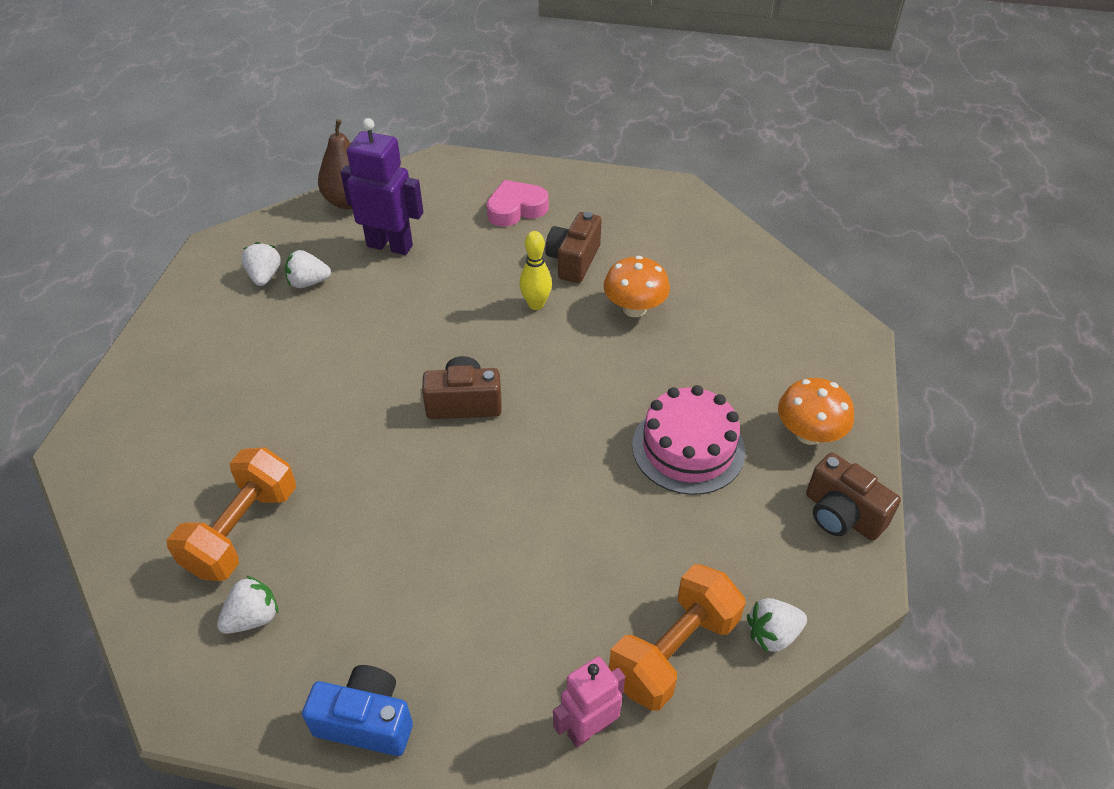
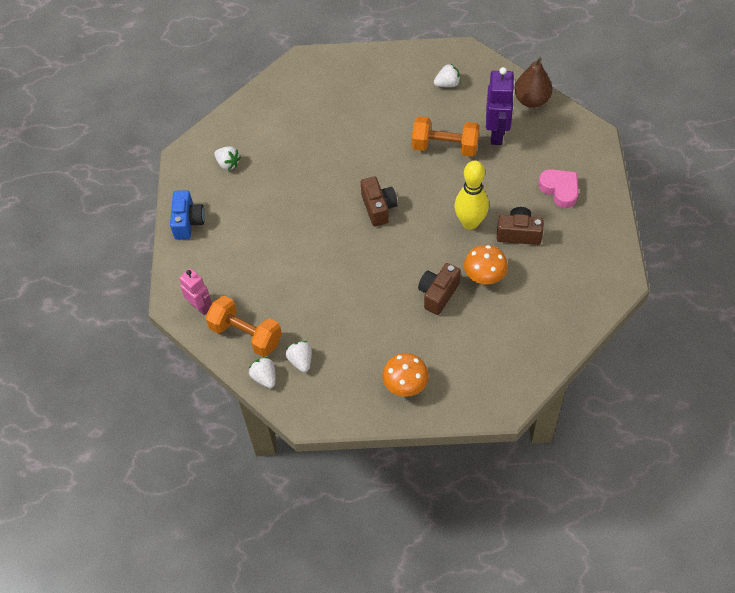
camera: 80 degrees right, 10 degrees up
orange dumbbell [167,448,296,581] -> orange dumbbell moved to [412,116,480,157]
white strawberry [284,250,331,288] -> white strawberry moved to [285,341,312,372]
yellow bowling pin [519,231,552,310] -> yellow bowling pin [455,161,489,230], size x1.62
pink cake [632,385,745,495] -> none
brown camera [806,453,901,541] -> brown camera moved to [418,263,461,315]

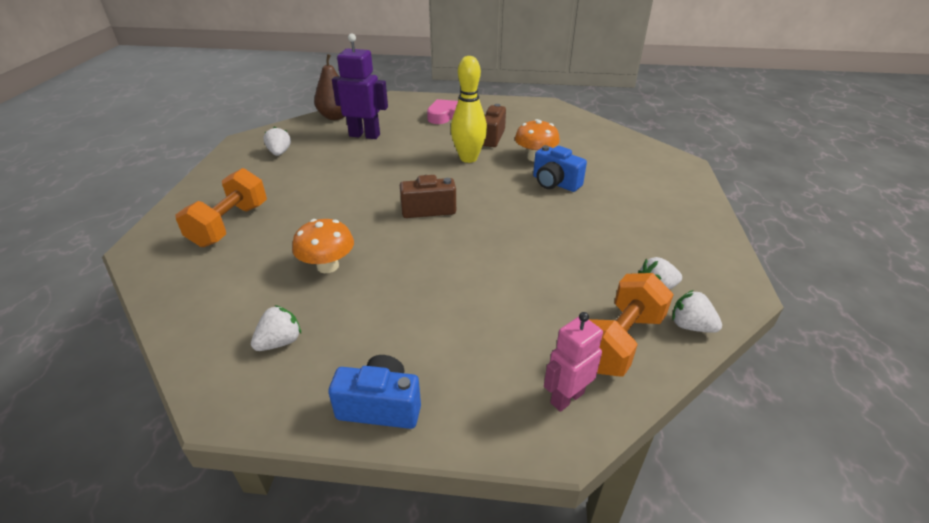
camera: 85 degrees left, 20 degrees down
white strawberry [249,357,276,388] -> white strawberry turned 60 degrees clockwise [672,290,722,333]
orange mushroom [382,353,429,397] -> orange mushroom moved to [292,219,354,273]
orange dumbbell [412,116,480,157] -> orange dumbbell moved to [176,168,267,247]
brown camera [418,263,461,315] -> blue camera [533,145,587,192]

